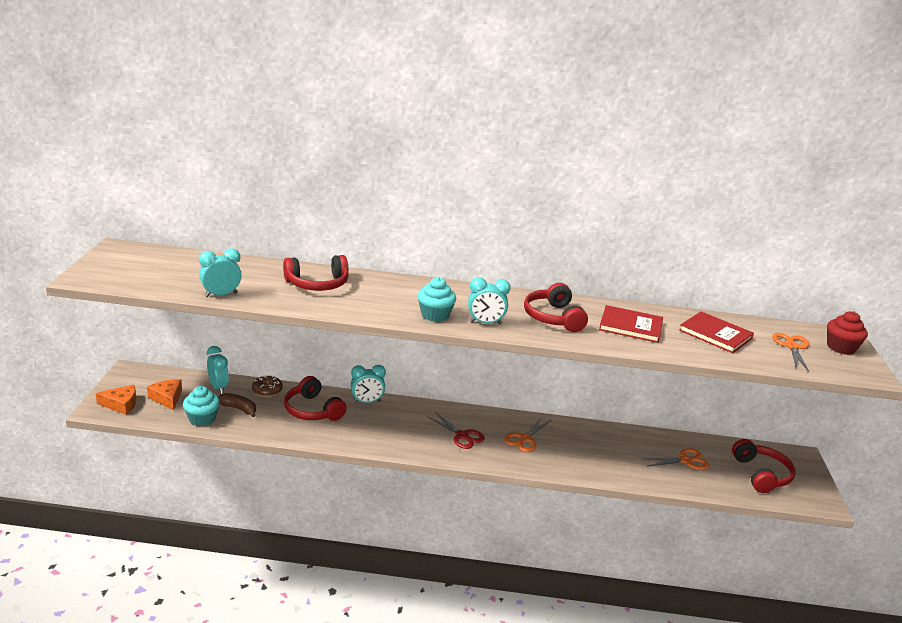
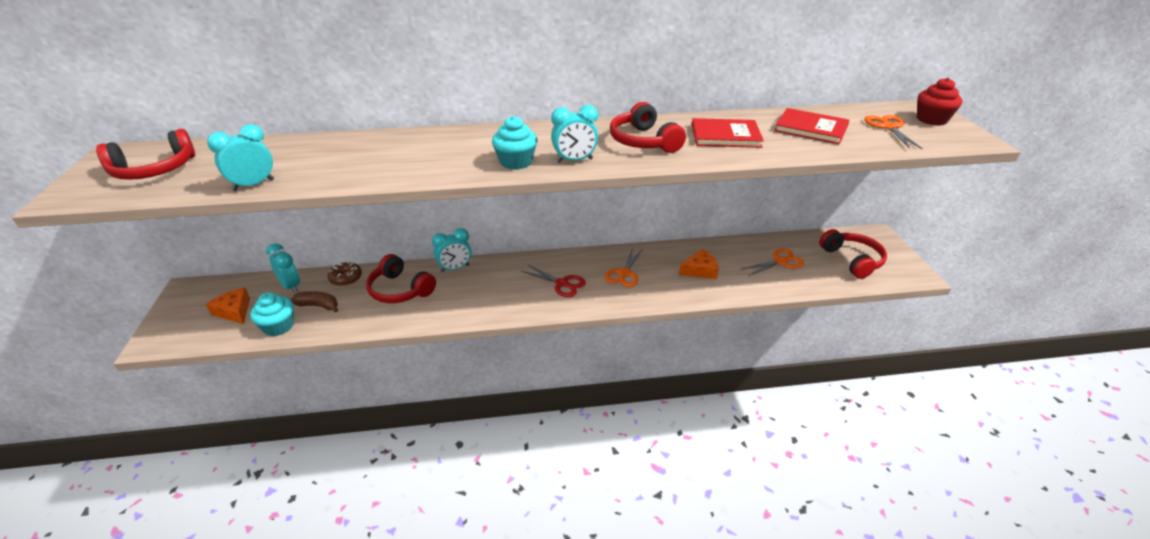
camera: 10 degrees left, 10 degrees up
orange cheese [96,385,136,415] -> orange cheese moved to [679,249,719,279]
red headphones [283,255,349,291] -> red headphones moved to [96,129,195,180]

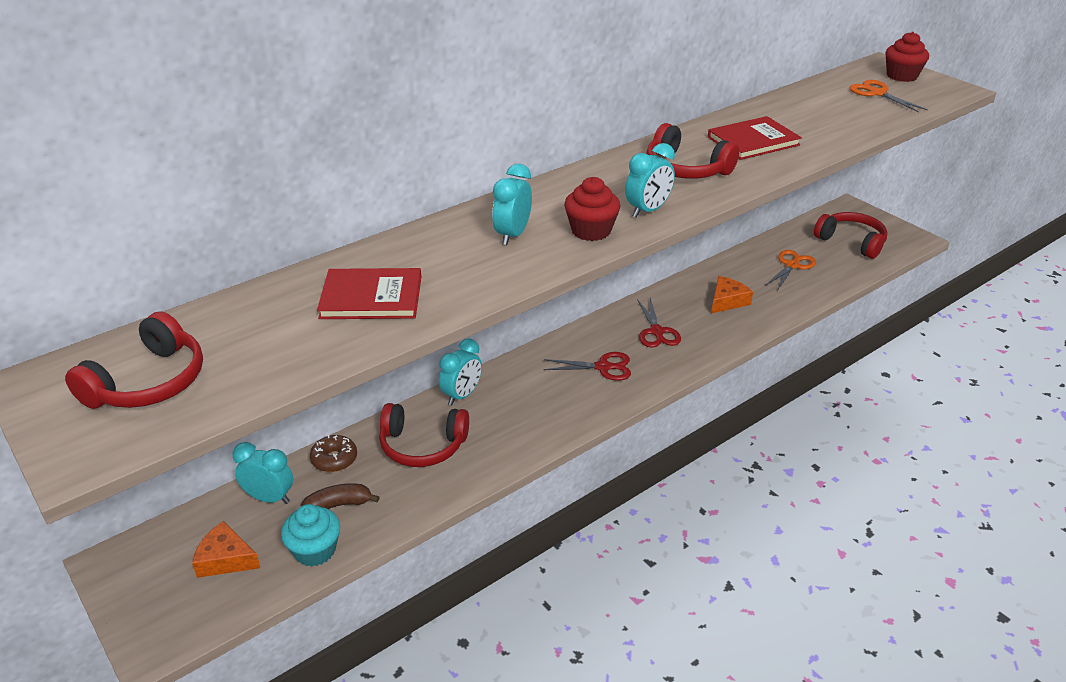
camera: 30 degrees left, 0 degrees up
turquoise clock [207,124,274,191] -> turquoise clock moved to [492,164,532,245]
turquoise cupcake [492,116,537,170] -> red cupcake [564,177,620,241]
orange scissors [605,248,643,287] -> red scissors [637,298,681,348]
red book [774,108,849,144] -> red book moved to [317,268,421,319]

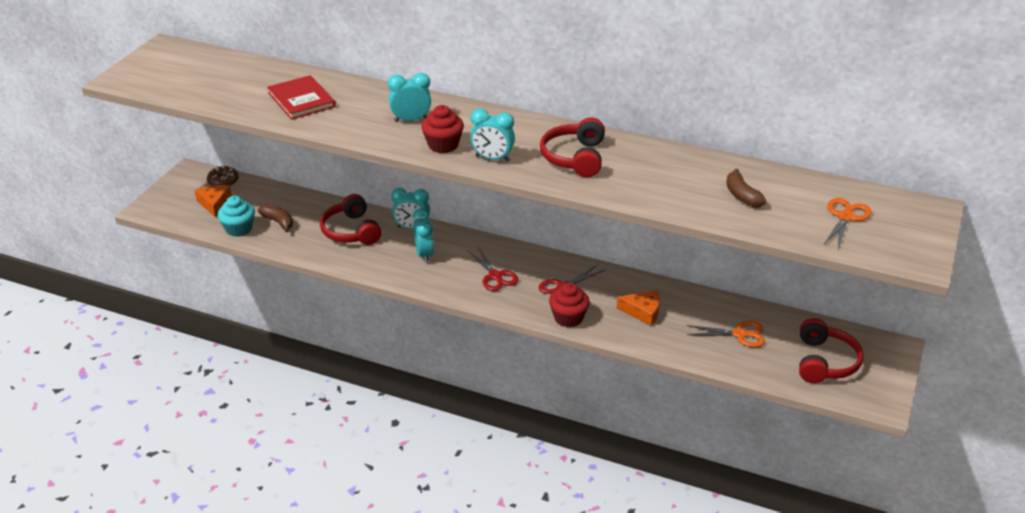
camera: 60 degrees right, 0 degrees up
red headphones [65,311,203,409] -> none
turquoise clock [233,442,293,504] -> turquoise clock moved to [413,208,434,263]
brown donut [310,435,357,472] -> brown donut moved to [207,166,239,186]
red book [708,116,802,160] -> none
red cupcake [885,32,929,82] -> red cupcake moved to [549,283,590,328]
none -> brown banana [726,168,766,208]

